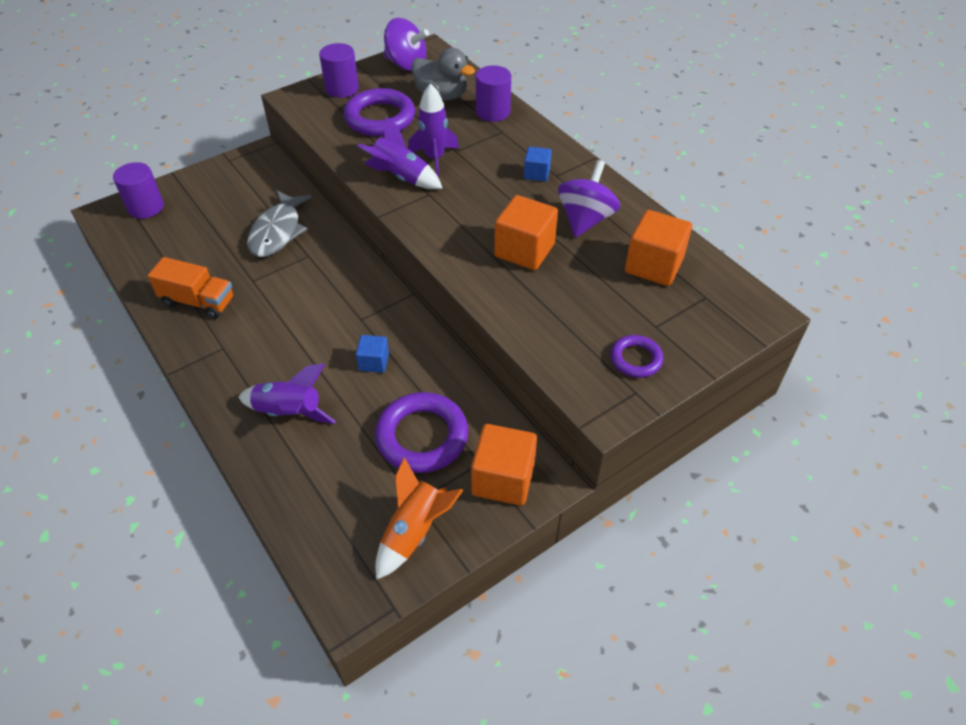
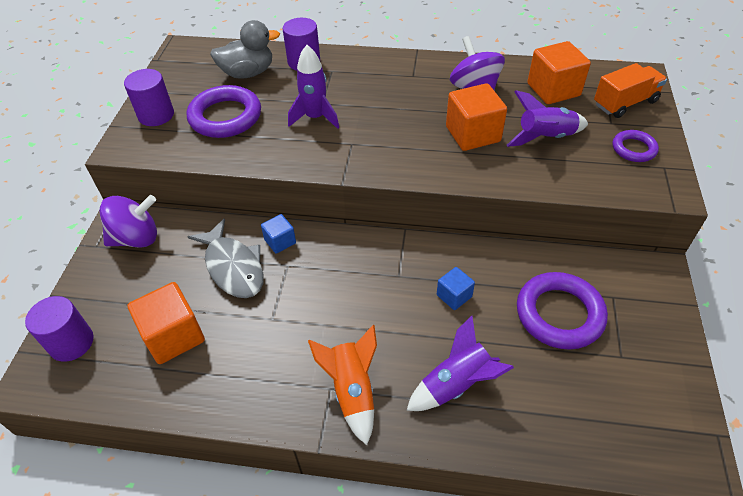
camera: 45 degrees left, 0 degrees up
orange truck [148,257,234,319] -> orange truck moved to [594,63,667,118]
purple rocket [357,116,442,189] -> purple rocket moved to [507,90,588,147]
orange rocket [375,457,463,580] -> orange rocket moved to [308,325,377,445]
purple spinning top [384,18,429,71] -> purple spinning top moved to [100,195,157,248]
orange cube [471,424,537,506] -> orange cube moved to [127,282,205,364]
blue cube [524,147,552,182] -> blue cube moved to [261,214,296,254]

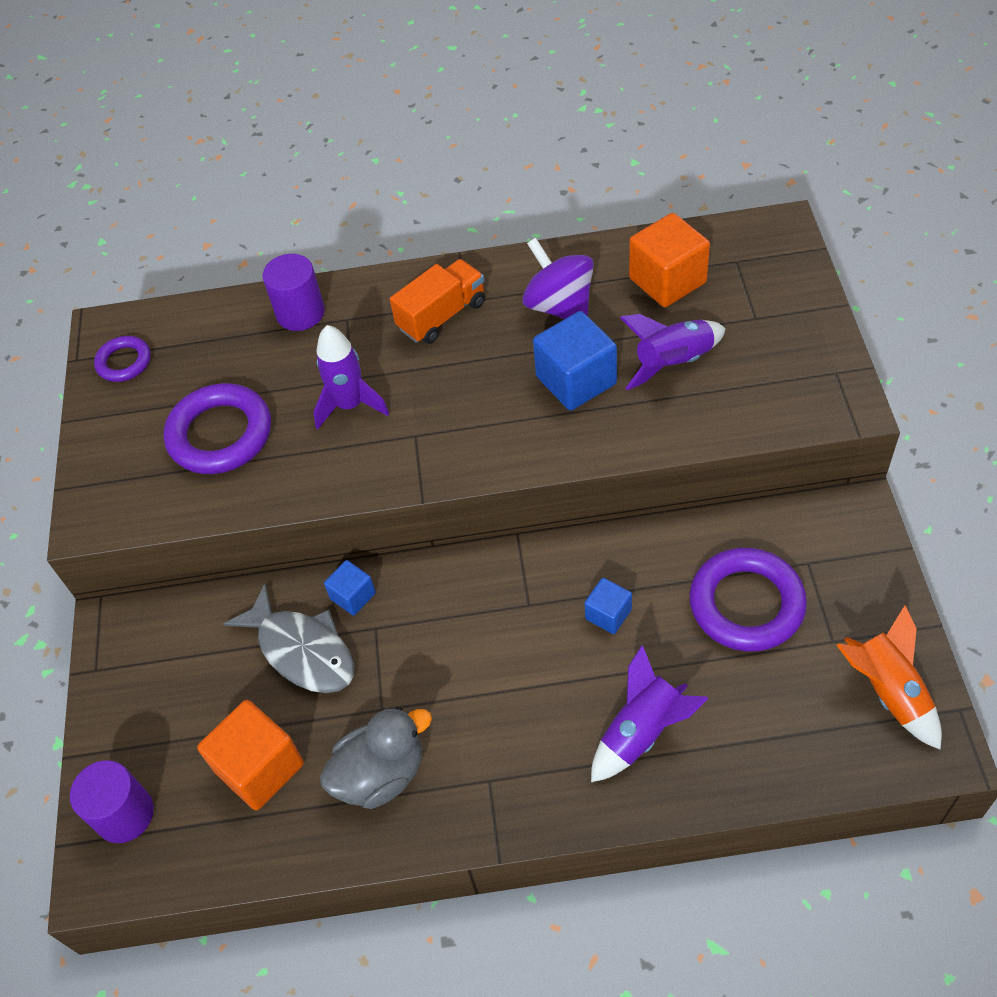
camera: 10 degrees left, 5 degrees up
purple spinning top [100,195,157,248] -> none
purple cylinder [124,69,174,126] -> none
grey duck [210,20,280,79] -> grey duck moved to [320,707,432,809]
orange rocket [308,325,377,445] -> orange rocket moved to [836,605,942,750]
orange cube [446,83,507,151] -> blue cube [533,311,617,410]
orange truck [594,63,667,118] -> orange truck moved to [390,259,485,344]
purple ring [613,130,659,162] -> purple ring moved to [94,336,151,382]

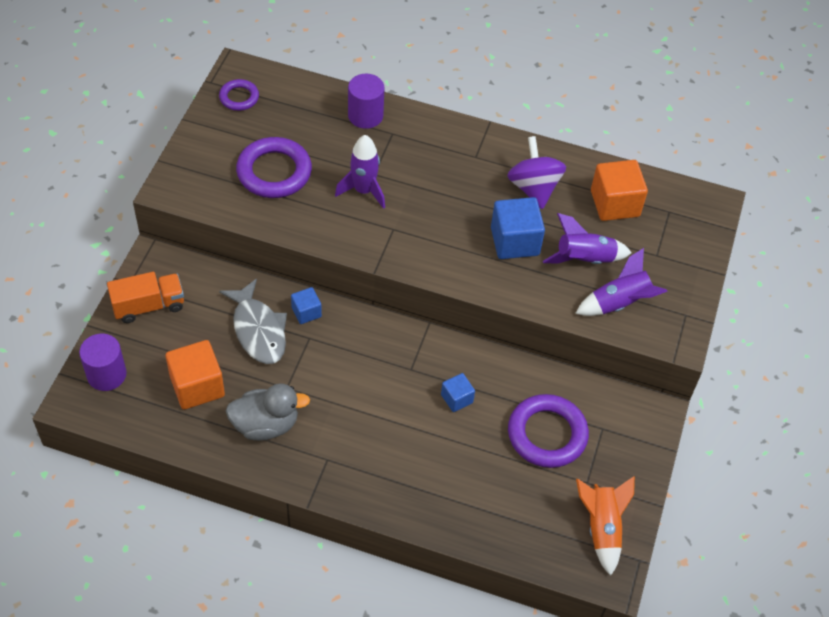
camera: 15 degrees right, 0 degrees up
orange truck [390,259,485,344] -> orange truck moved to [107,272,184,323]
purple rocket [591,645,709,782] -> purple rocket moved to [575,248,668,316]

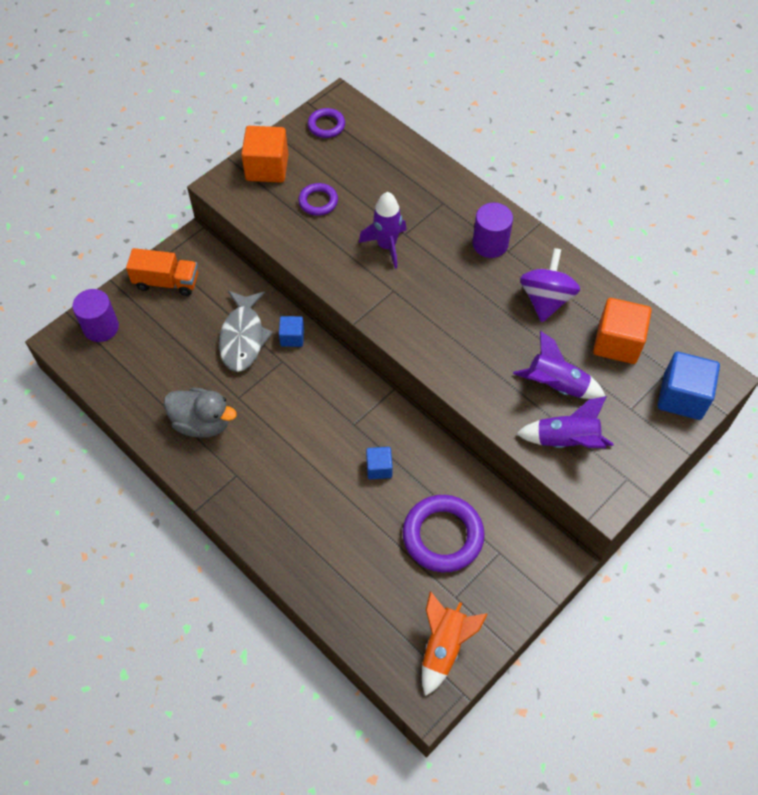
camera: 30 degrees right, 5 degrees up
orange cube [166,340,225,409] -> orange cube moved to [241,126,288,183]
purple ring [236,137,312,198] -> purple ring [298,183,338,216], size x0.55
purple cylinder [348,74,385,129] -> purple cylinder moved to [473,203,513,258]
blue cube [491,197,545,259] -> blue cube moved to [658,352,720,420]

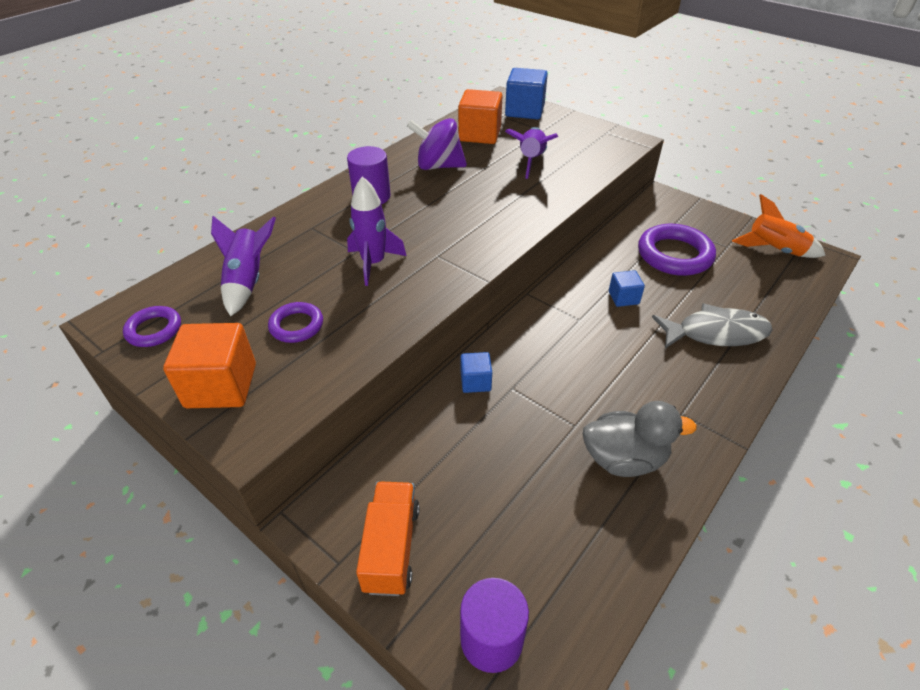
camera: 95 degrees left, 15 degrees down
grey duck [164,387,237,437] -> grey duck turned 75 degrees clockwise [583,401,697,477]
grey fish [219,291,273,372] -> grey fish moved to [652,303,772,349]
purple rocket [516,396,613,448] -> purple rocket moved to [211,216,276,316]

